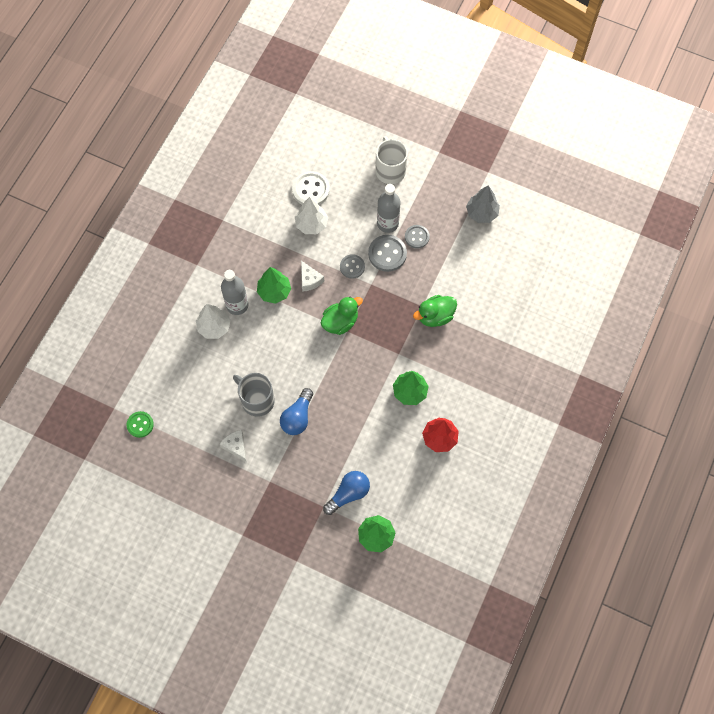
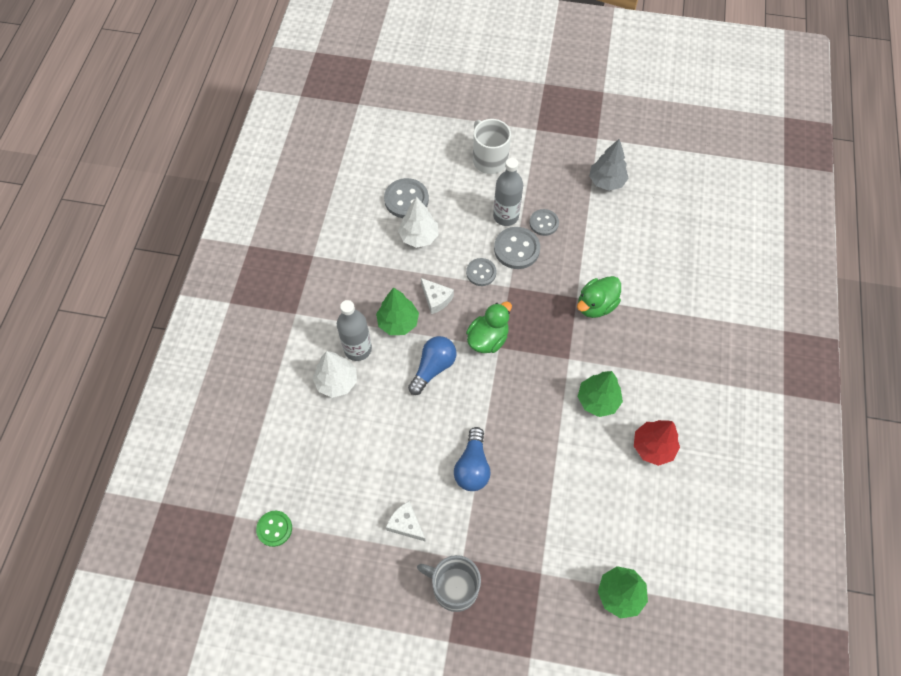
camera: 15 degrees left, 5 degrees down
grey mug [233,373,275,417] -> grey mug moved to [417,555,481,612]
white button [292,171,330,205] -> grey button [384,178,429,218]
blue light bulb [323,471,370,515] -> blue light bulb moved to [408,336,456,395]

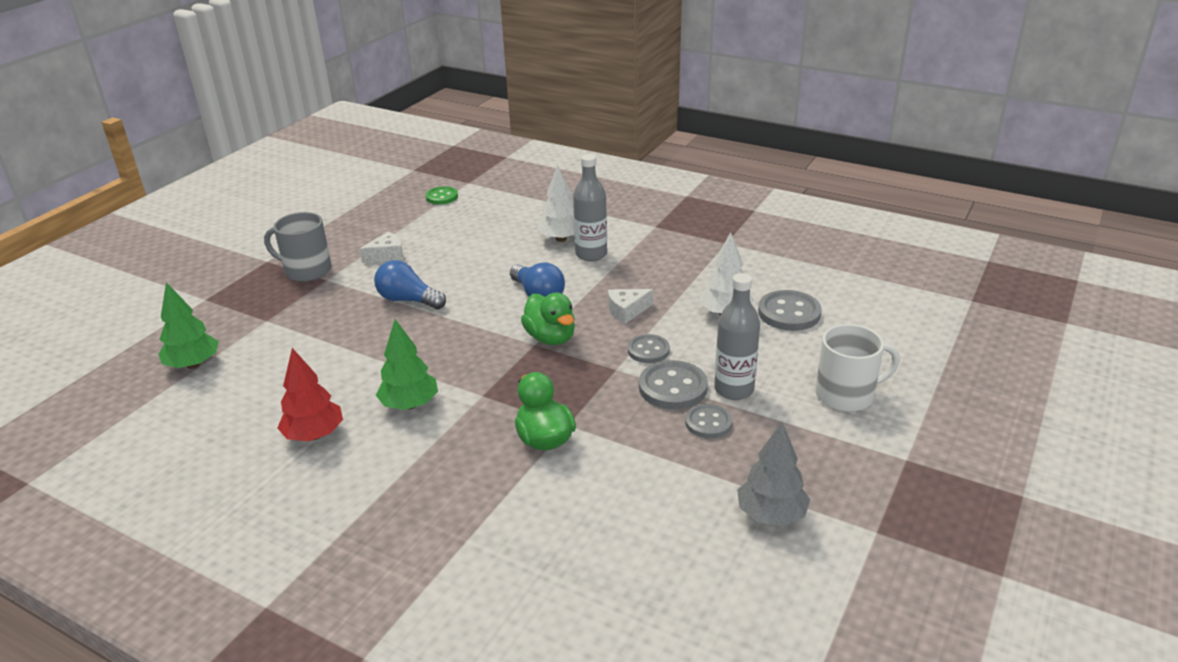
camera: 110 degrees right, 30 degrees down
green tree [376,288,419,335] -> none
grey mug [417,555,481,612] -> grey mug turned 120 degrees counterclockwise [264,212,332,282]

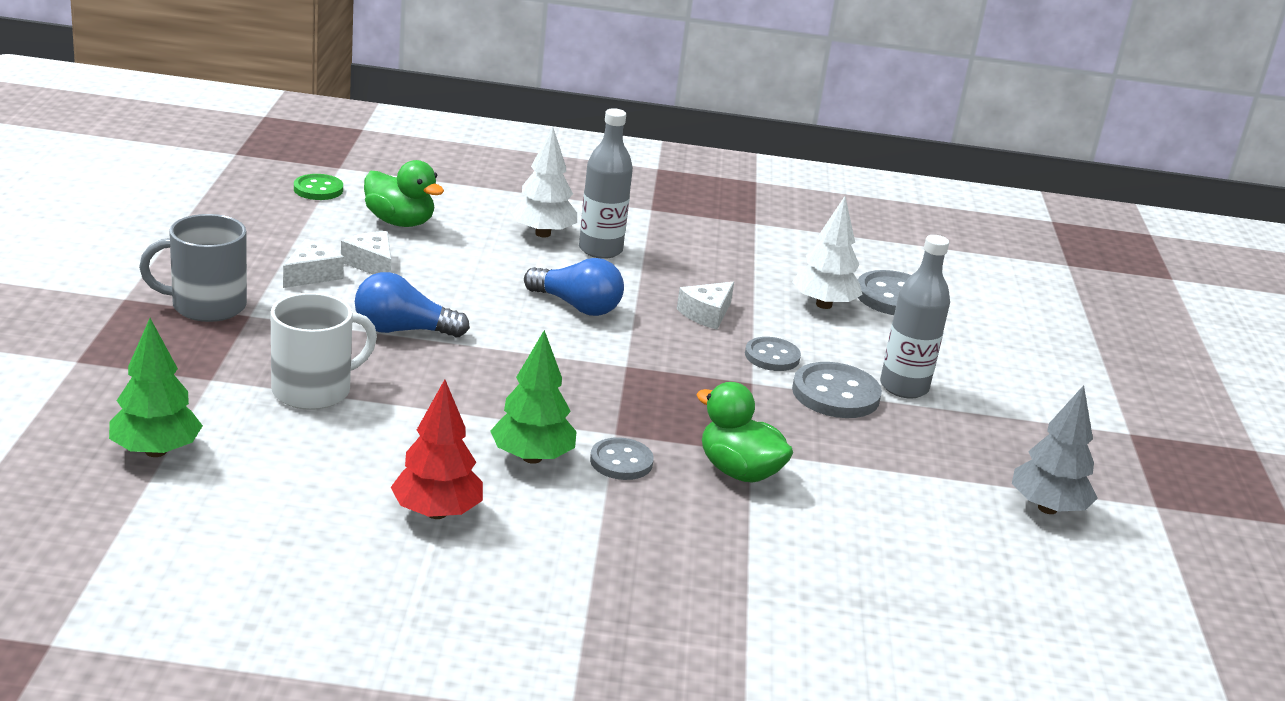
camera: 30 degrees left, 5 degrees down
green duck [521,293,575,345] -> green duck moved to [364,160,444,227]
grey button [685,404,733,439] -> grey button moved to [590,437,654,480]
white mug [816,324,900,412] -> white mug moved to [271,293,377,410]
none -> white cheese [341,231,391,274]

